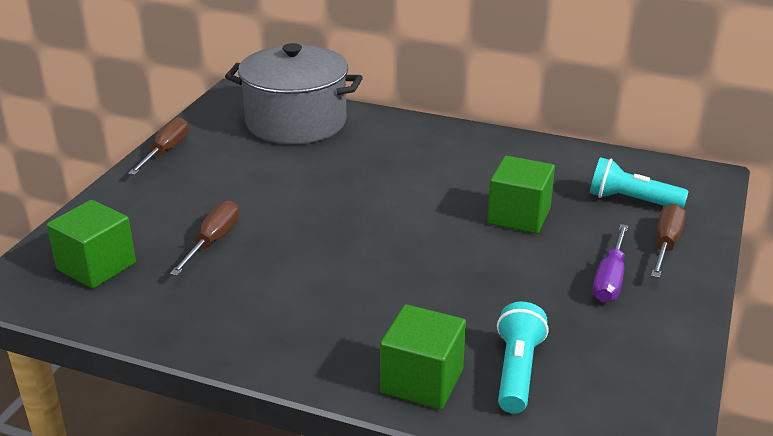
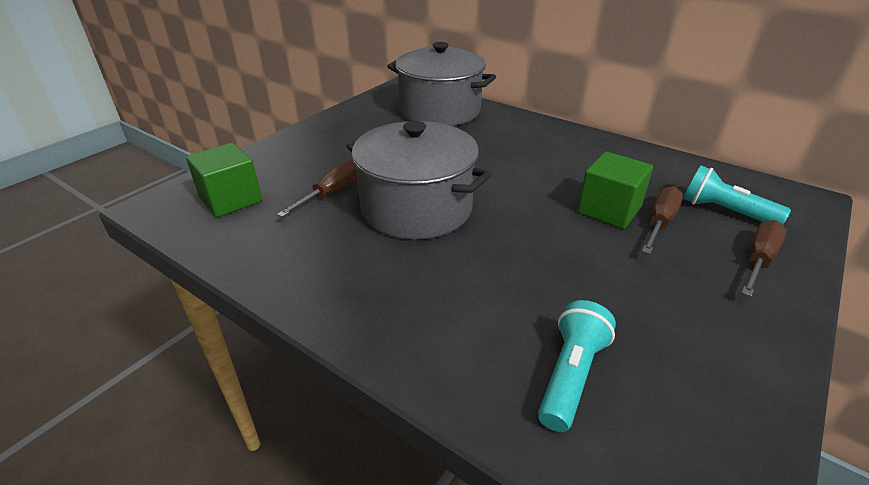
camera: 15 degrees right, 5 degrees up
brown screwdriver [128,117,189,175] -> brown screwdriver moved to [642,186,683,254]
green cube [380,304,466,409] -> none
purple screwdriver [593,224,628,303] -> none
none -> grey pot [347,121,492,240]

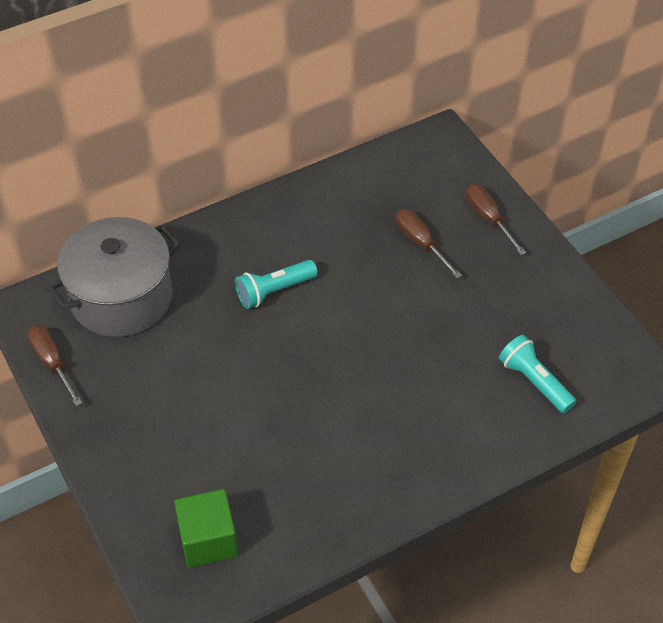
camera: 65 degrees left, 15 degrees up
brown screwdriver [277,160,357,217] -> brown screwdriver moved to [27,325,82,406]
grey pot [347,121,492,240] -> none
green cube [577,152,653,229] -> none
turquoise flashlight [683,166,791,225] -> turquoise flashlight moved to [235,260,318,309]

